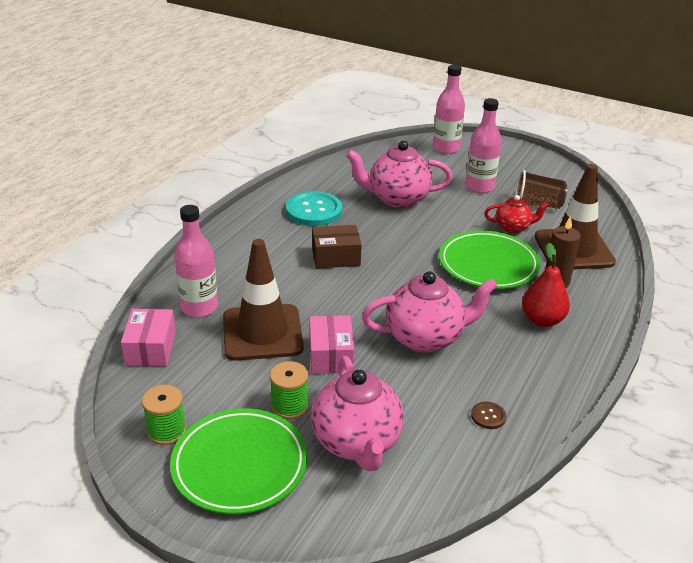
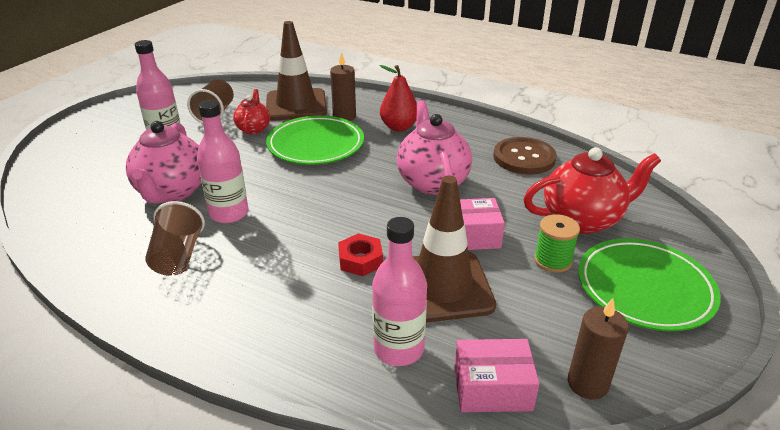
camera: 90 degrees left, 0 degrees up
green spool [142,385,186,445] -> none
turquoise button [286,191,342,226] -> brown cup [145,201,205,276]
pink teapot [311,356,404,471] -> red teapot [524,147,661,234]
brown box [312,225,362,269] -> none
pink bottle [433,65,465,154] -> pink bottle moved to [197,100,249,223]
brown button [471,402,506,429] -> brown button [493,137,557,174], size x2.25
none -> red nut [338,233,383,276]
none -> brown candle [568,298,629,400]

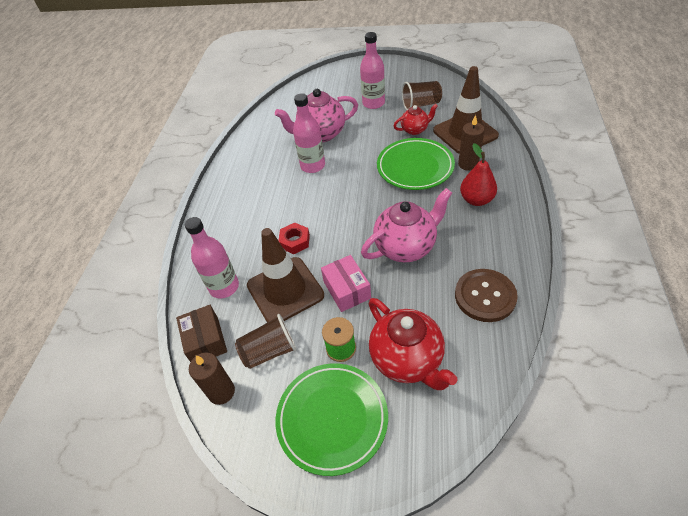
camera: 75 degrees right, 15 degrees up
brown cup [145,201,205,276] -> brown cup moved to [235,314,297,369]
pink box [455,339,539,412] -> brown box [176,305,227,362]

